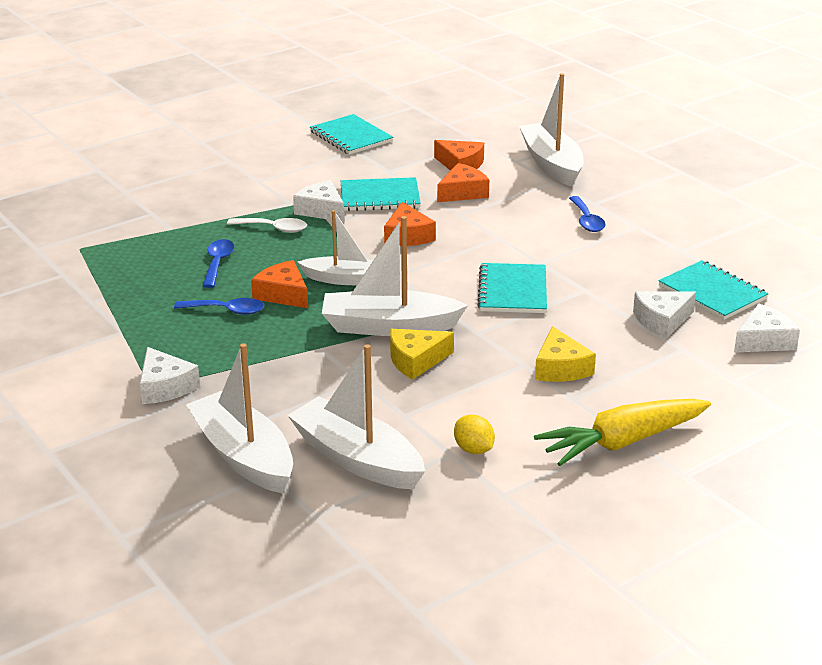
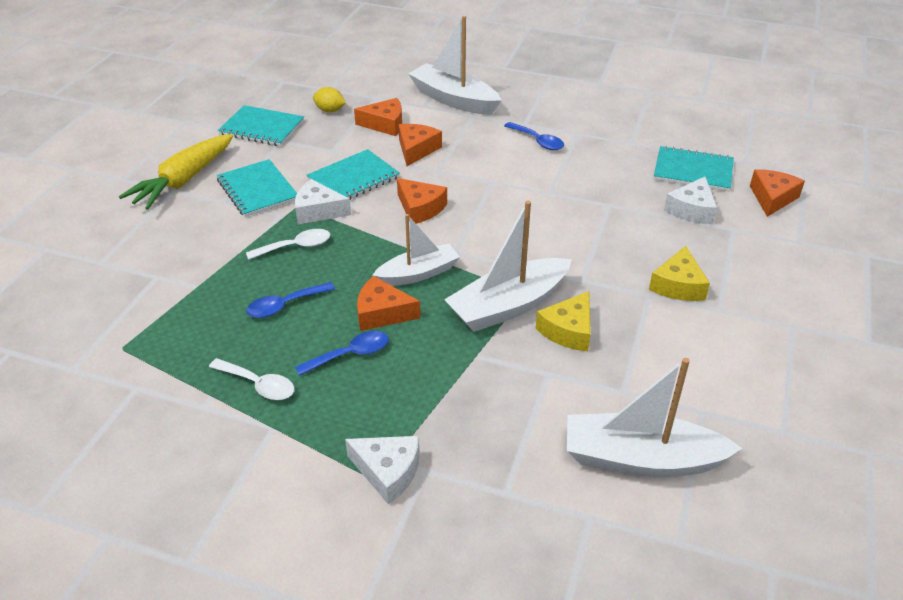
camera: 35 degrees left, 10 degrees up
white boat [186,343,293,494] -> none
blue spoon [203,239,234,288] -> blue spoon turned 90 degrees counterclockwise [246,282,335,318]
yellow lemon [454,415,495,454] -> yellow lemon moved to [313,87,346,113]
turquoise notebook [477,263,547,313] -> turquoise notebook moved to [217,159,297,217]
yellow carrot [534,399,711,466] -> yellow carrot moved to [119,134,233,210]
yellow cheese [535,326,596,382] -> yellow cheese turned 60 degrees clockwise [649,246,710,301]
white cheese [734,304,800,352] -> orange cheese [750,169,805,217]
none -> white spoon [209,358,294,400]

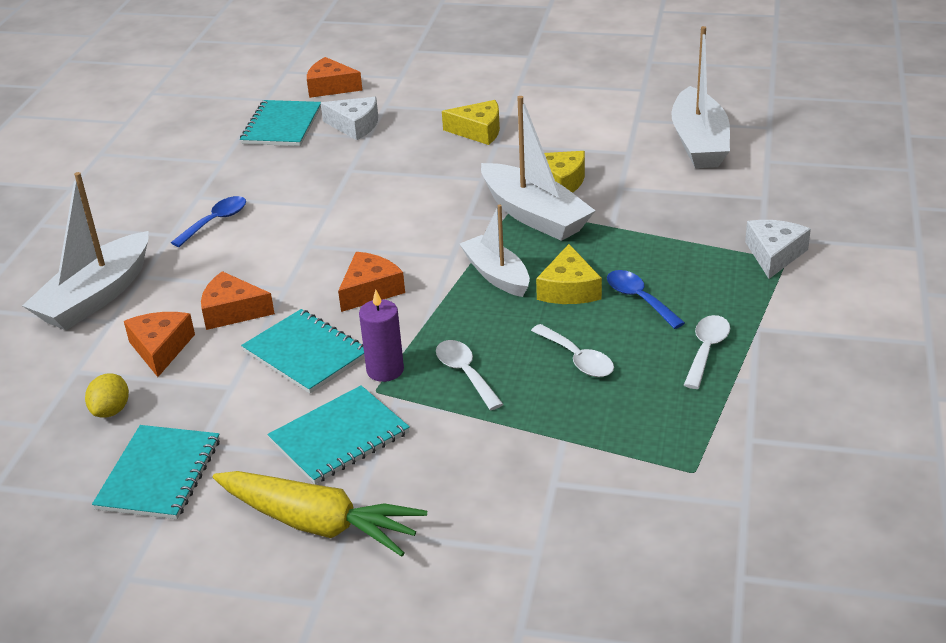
camera: 95 degrees left, 5 degrees down
blue spoon [246,282,335,318] -> white spoon [531,324,614,377]
white cheese [295,179,351,224] -> purple candle [359,289,404,382]
orange cheese [357,276,421,331] -> yellow cheese [536,244,602,304]

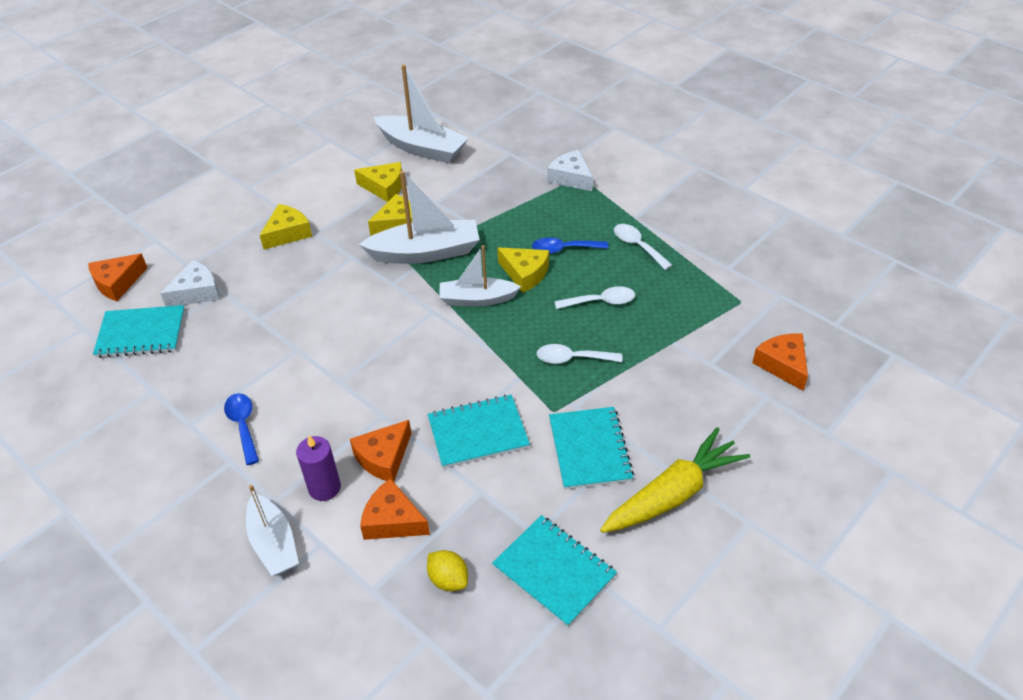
camera: 60 degrees left, 10 degrees up
white boat [22,172,149,330] -> white boat [246,485,299,576], size x0.65
turquoise notebook [240,100,321,146] -> turquoise notebook turned 45 degrees counterclockwise [93,305,185,358]
orange cheese [338,252,405,312] -> orange cheese moved to [752,333,808,391]
purple candle [359,289,404,382] -> purple candle moved to [296,436,341,501]
none -> yellow cheese [354,162,402,202]

